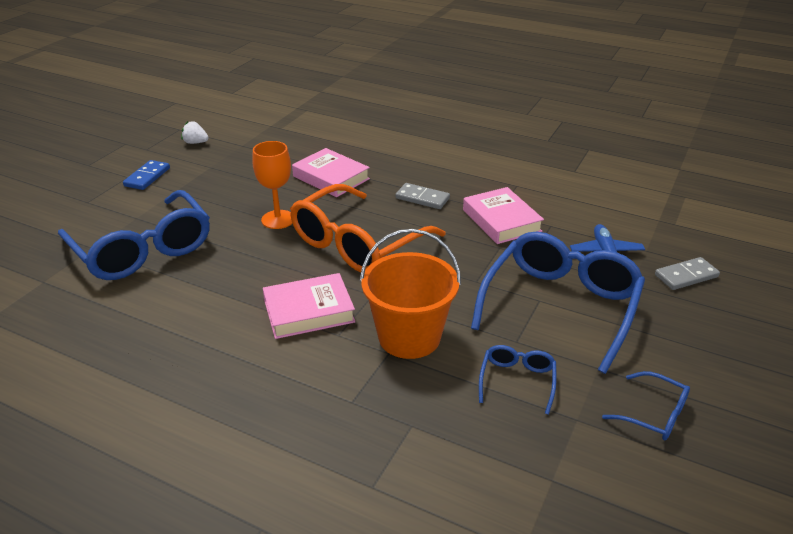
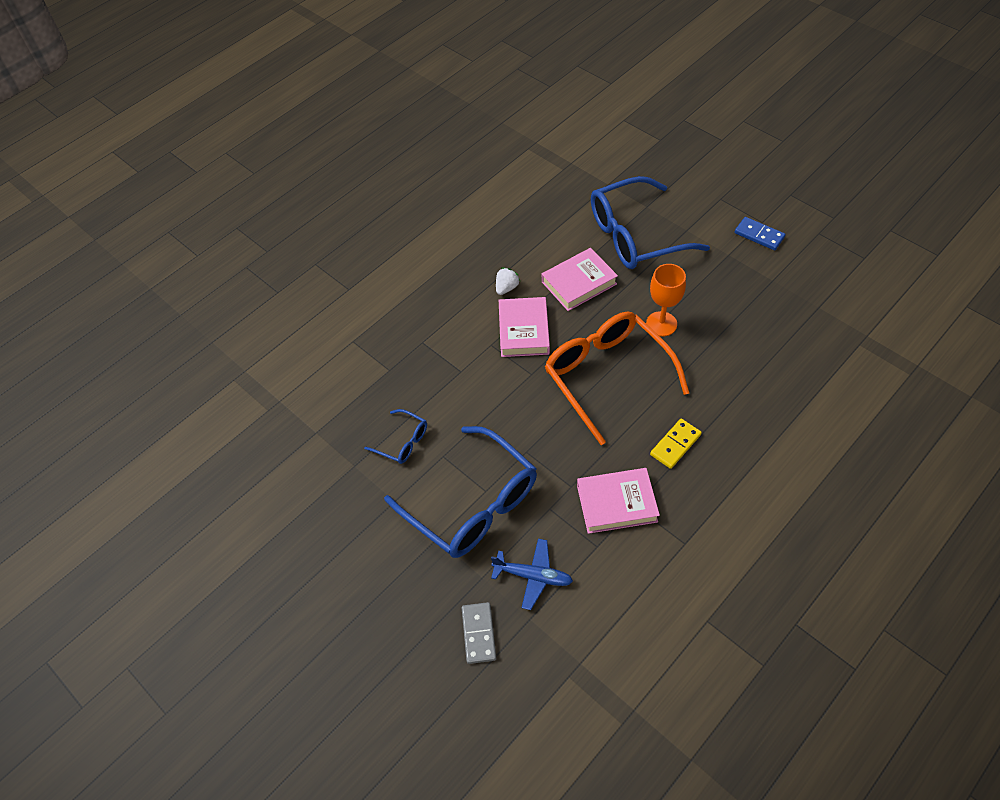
camera: 110 degrees right, 20 degrees up
white strawberry [181,121,209,144] -> white strawberry moved to [496,267,520,295]
pink book [292,148,370,197] -> pink book moved to [542,248,618,311]
orange bucket [360,229,461,359] -> none
grey domino [395,183,450,209] -> yellow domino [650,419,702,469]
blue glasses [602,371,690,440] -> none

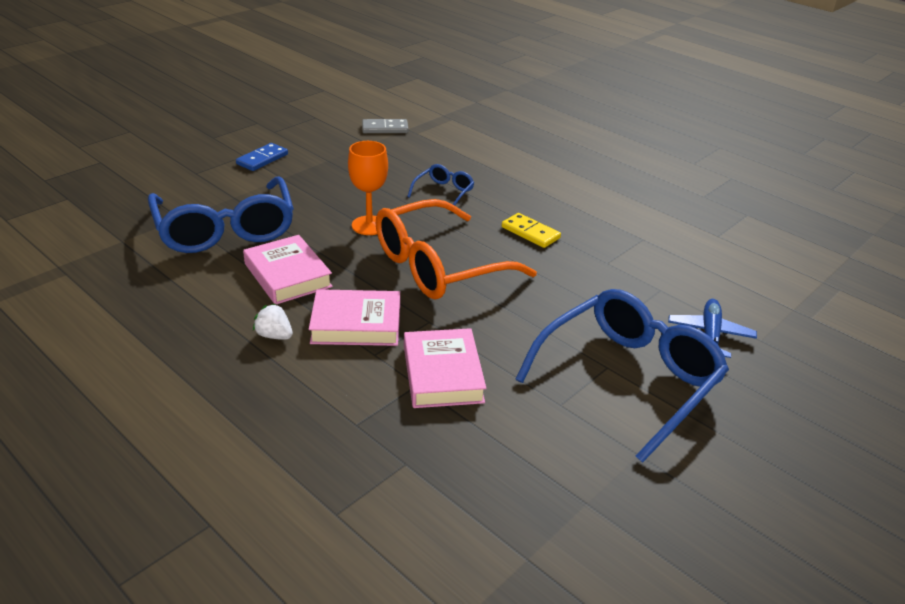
camera: 95 degrees left, 20 degrees down
blue glasses [364,409,427,464] -> blue glasses moved to [407,164,474,205]
grey domino [462,602,496,664] -> grey domino moved to [362,119,408,133]
pink book [577,468,660,534] -> pink book moved to [404,328,486,408]

